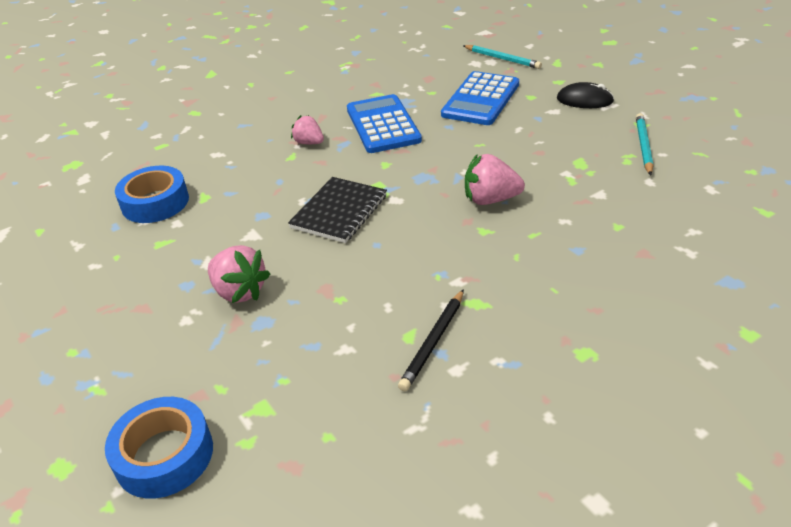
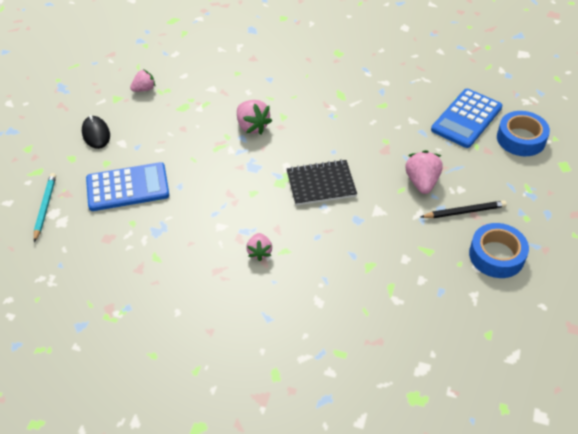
camera: 130 degrees left, 10 degrees up
blue tape [115,166,189,223] -> blue tape moved to [469,223,529,278]
blue calculator [347,94,422,153] -> blue calculator moved to [431,89,502,148]
black pencil [398,289,464,391] -> black pencil moved to [421,200,507,218]
turquoise pencil [636,113,653,176] -> pink strawberry [130,69,155,92]

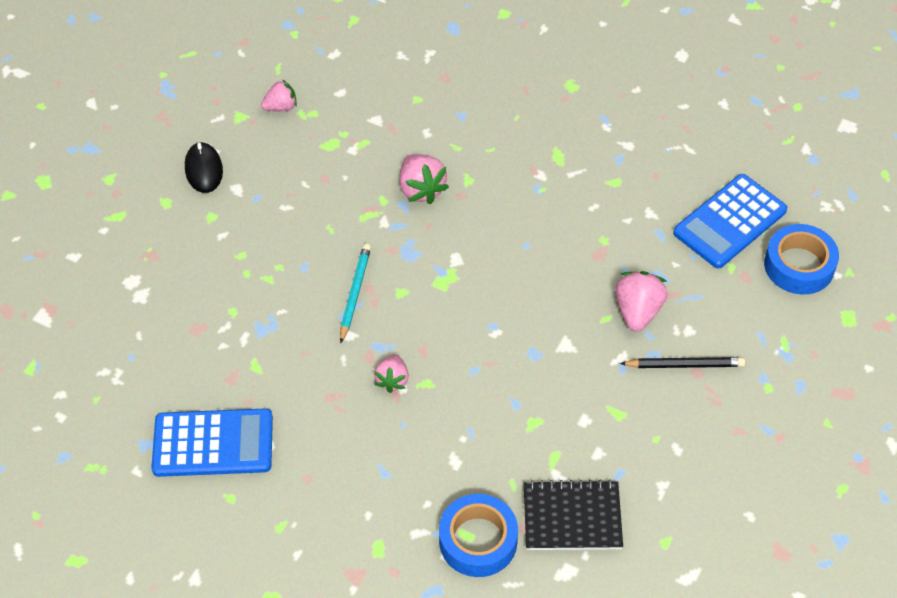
camera: 10 degrees right, 5 degrees up
turquoise pencil [34,173,56,242] -> turquoise pencil moved to [340,244,371,343]
blue calculator [86,162,169,211] -> blue calculator moved to [151,408,273,477]
black notebook [287,159,357,206] -> black notebook moved to [524,479,623,550]
blue tape [469,223,529,278] -> blue tape moved to [439,494,518,577]

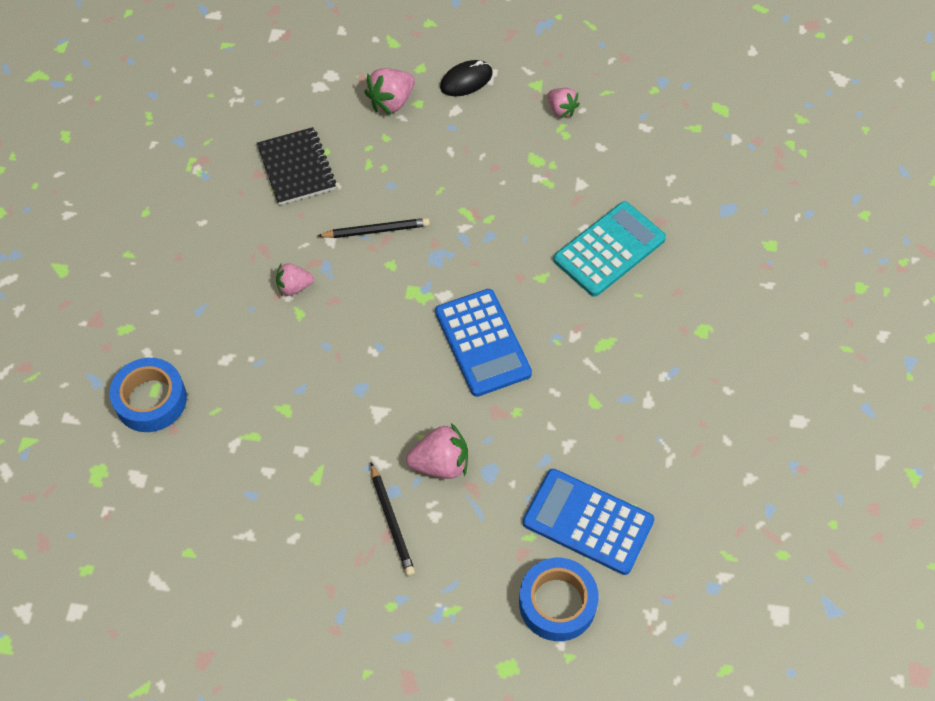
camera: 70 degrees right, 5 degrees up
blue calculator [151,408,273,477] -> blue calculator moved to [435,289,532,397]
turquoise pencil [340,244,371,343] -> black pencil [317,218,430,238]
pink strawberry [400,154,449,204] -> pink strawberry moved to [364,68,415,115]
black notebook [524,479,623,550] -> black notebook moved to [257,127,336,205]
none -> turquoise calculator [553,201,666,297]

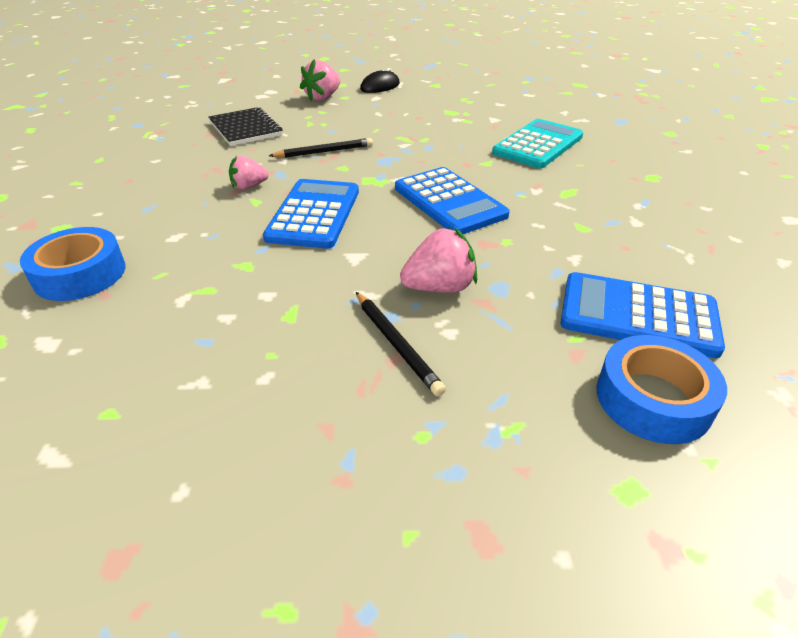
camera: 10 degrees left, 20 degrees down
pink strawberry [547,88,580,118] -> none
none -> blue calculator [263,179,359,249]

